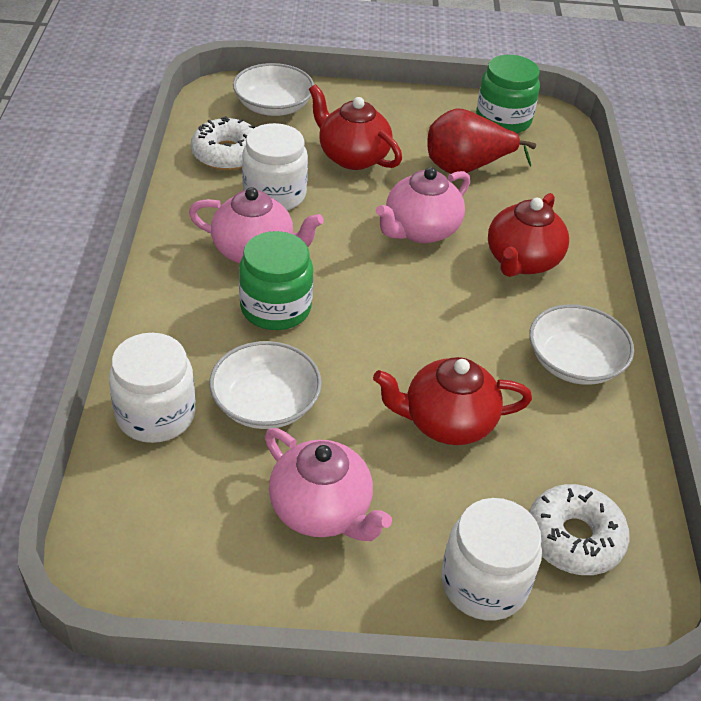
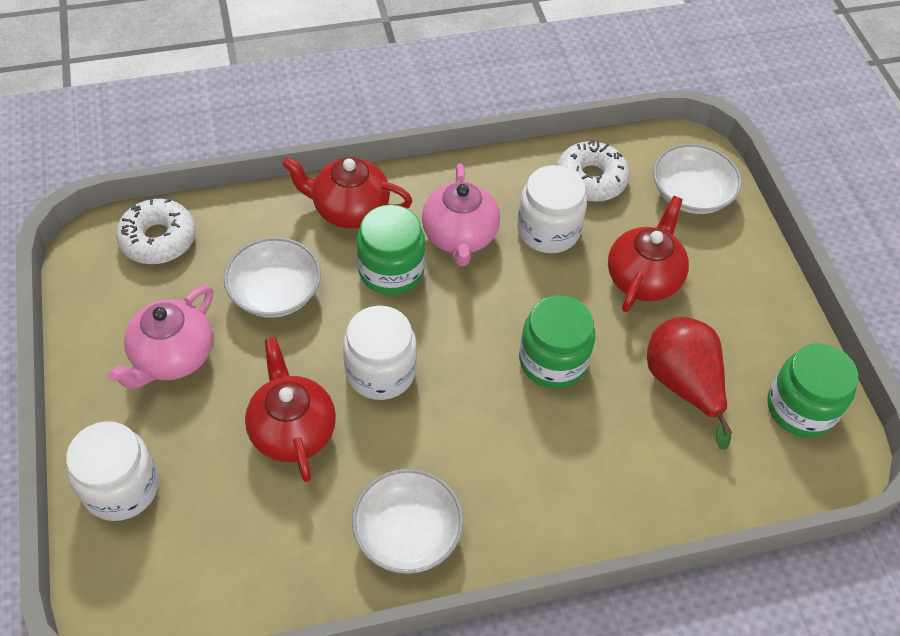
camera: 75 degrees right, 10 degrees up
white jar [109,333,196,443] -> white jar moved to [343,306,417,400]
pink teapot [376,167,470,243] -> green jar [519,295,595,389]
red teapot [488,193,569,277] -> red teapot moved to [282,157,412,229]
white donut [529,484,629,575] -> white donut moved to [116,198,196,264]

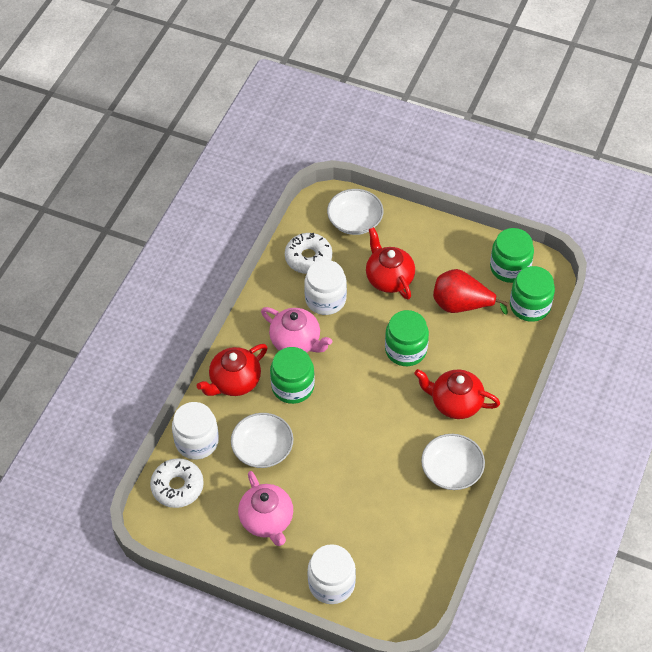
camera: 50 degrees left, 0 degrees up
red teapot [245,337,336,482] -> red teapot moved to [414,369,500,419]
white jar [343,306,417,400] -> white jar moved to [172,402,219,459]
none -> green jar [510,266,555,322]

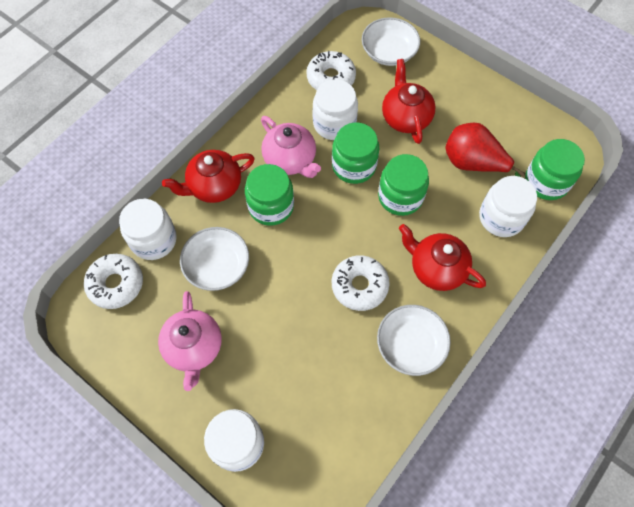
camera: 15 degrees right, 10 degrees up
green jar [490,228,534,283] -> green jar moved to [332,122,379,184]
none -> white donut [332,255,390,311]
none -> white jar [479,176,537,237]

